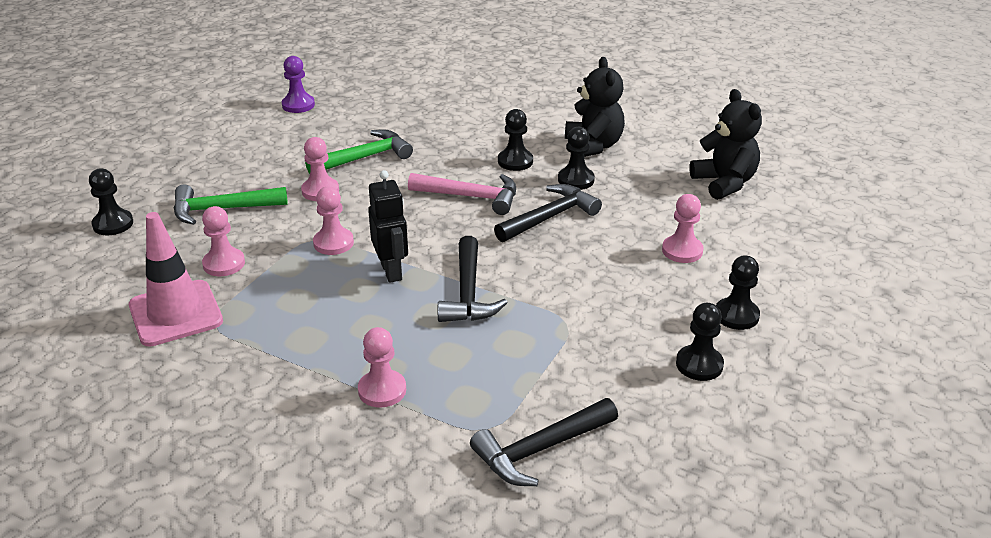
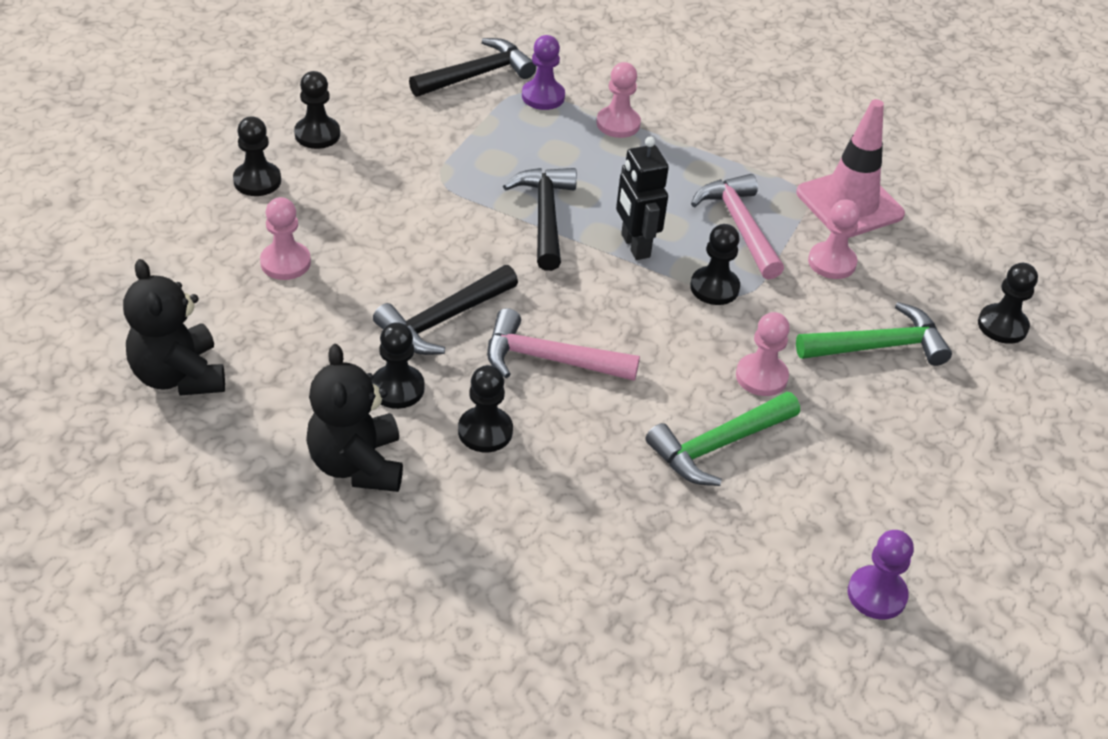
camera: 175 degrees right, 10 degrees up
pink pawn [313,187,354,255] -> black pawn [690,224,740,305]
none -> purple pawn [522,35,565,110]
none -> pink hammer [691,174,784,279]

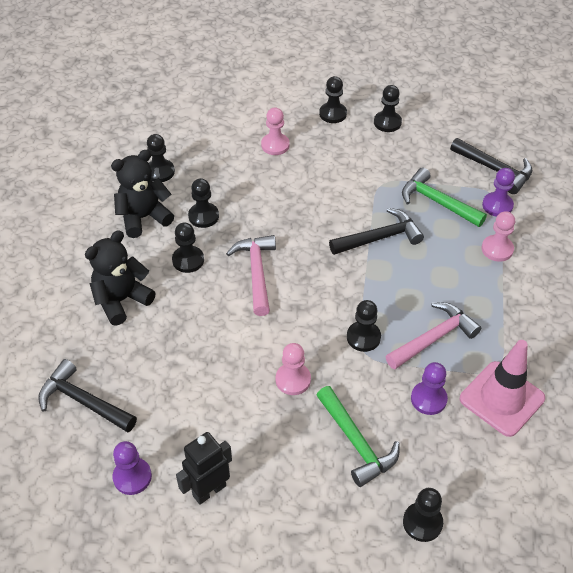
camera: 75 degrees right, 5 degrees up
black teddy bear [123,259,225,396] -> black teddy bear moved to [85,230,156,326]
black hammer [373,265,518,355] -> black hammer moved to [38,359,137,432]
black robot [616,137,669,260] -> black robot moved to [176,432,232,505]
green hammer [646,392,800,486] -> green hammer moved to [402,167,487,227]
pink pawn [808,199,860,279] -> purple pawn [411,362,448,415]
none -> black pawn [147,134,175,182]

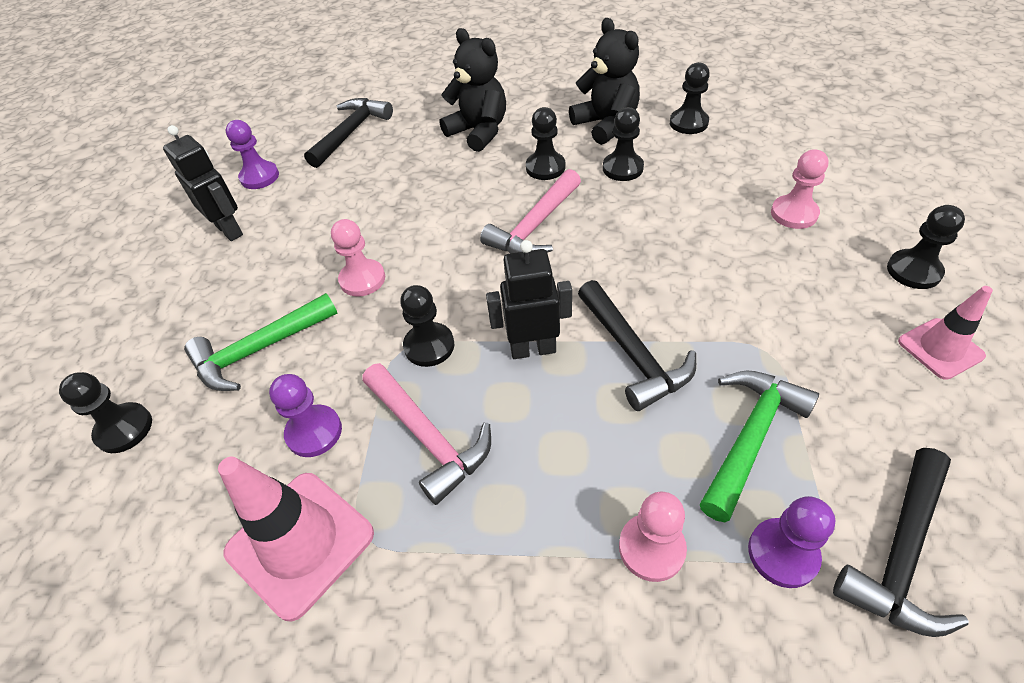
camera: 90 degrees right, 0 degrees up
pink hammer [226,235,276,316] -> pink hammer turned 135 degrees clockwise [480,169,581,254]
black pawn [374,85,402,132] -> pink traffic cone [898,286,993,380]
none -> black robot [486,240,572,359]

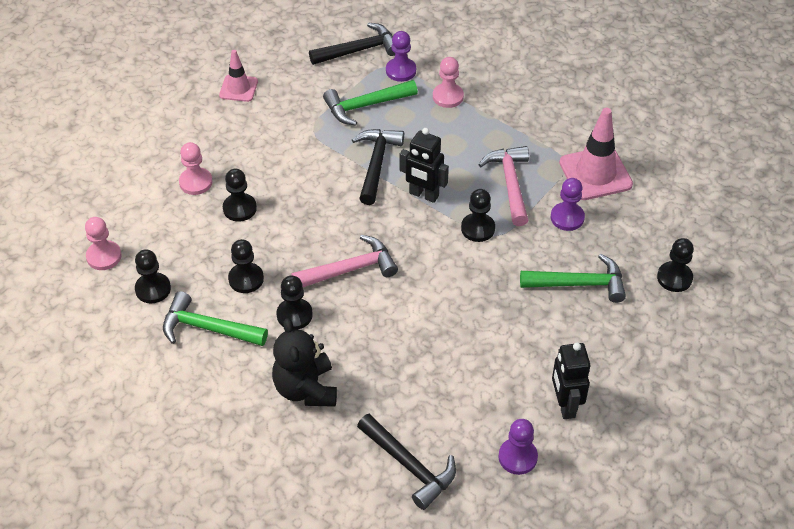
camera: 150 degrees left, 0 degrees up
black hammer [304,98,393,168] -> black hammer turned 105 degrees counterclockwise [357,414,456,510]
pink pawn [331,219,385,297] -> pink pawn moved to [85,217,122,270]
black teddy bear [569,18,640,145] -> green hammer [163,291,268,346]
black pawn [887,205,965,289] -> black pawn moved to [223,169,257,222]

